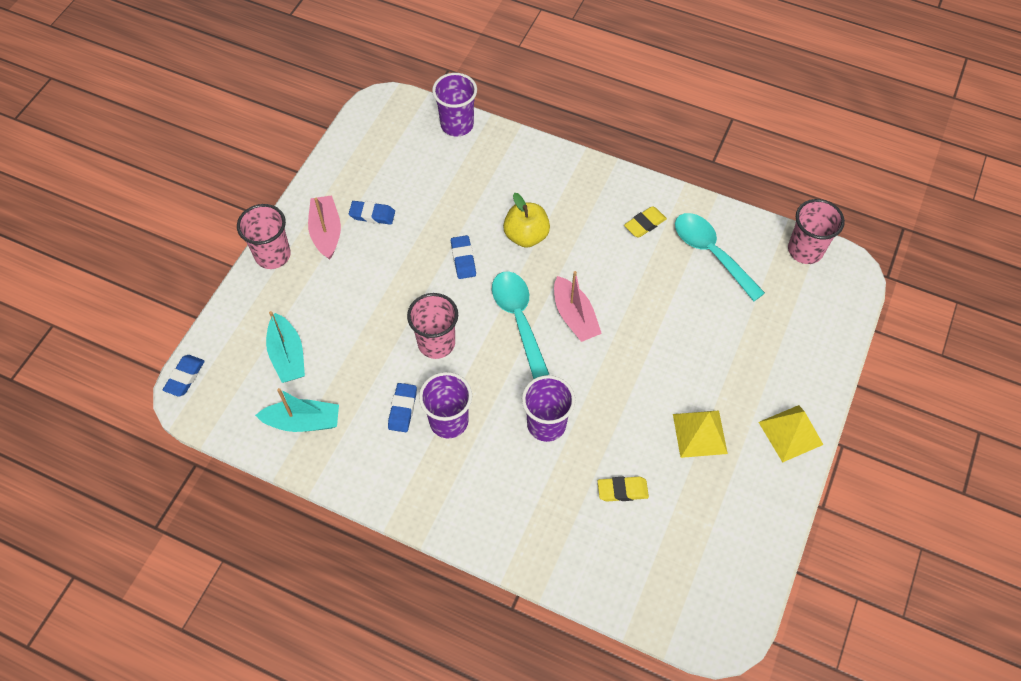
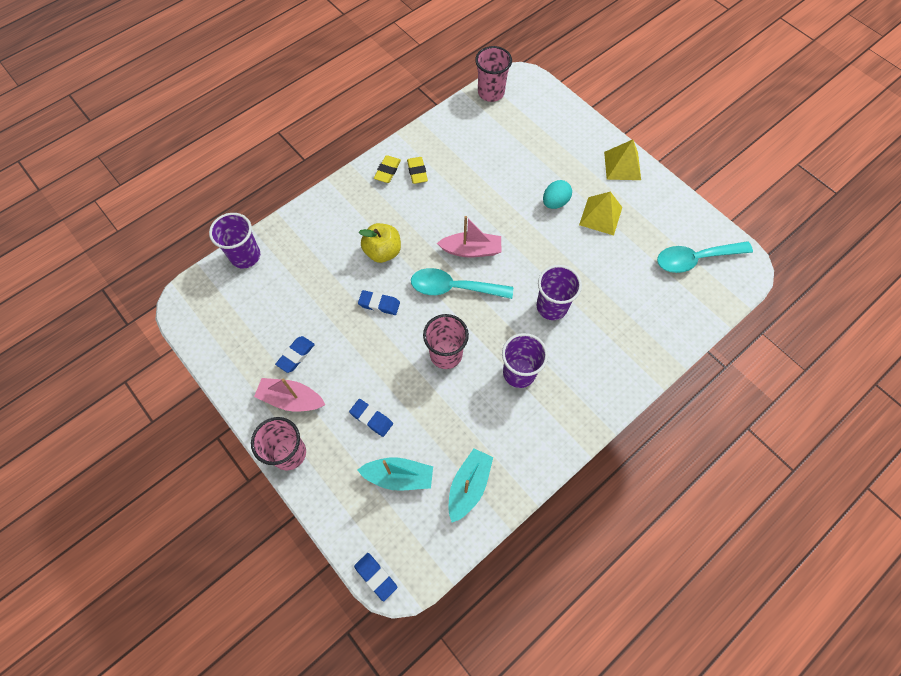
camera: 65 degrees left, 5 degrees up
blue eraser [388,383,417,432] -> blue eraser moved to [349,399,393,437]
yellow eraser [597,477,649,501] -> yellow eraser moved to [374,155,401,183]
turquoise spoon [675,213,765,301] -> turquoise spoon moved to [657,241,753,273]
none -> turquoise egg [543,180,572,209]

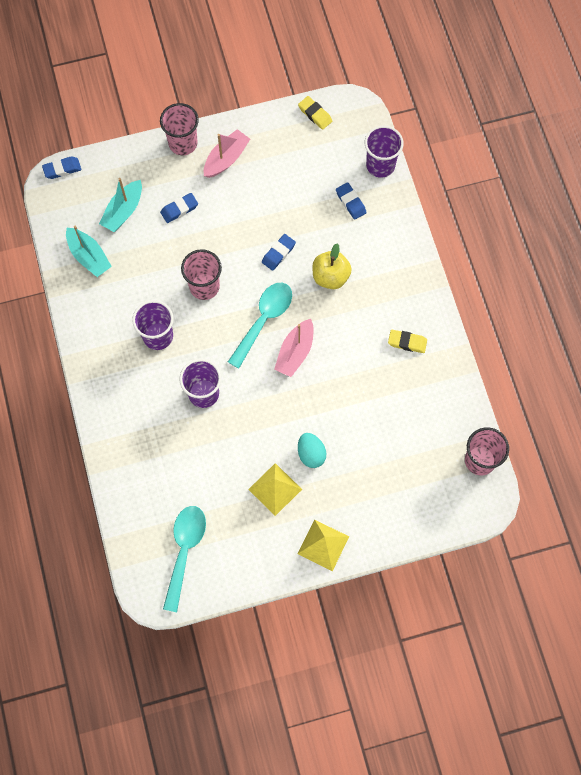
camera: 115 degrees right, 5 degrees up
blue eraser [275,336,315,373] -> blue eraser moved to [336,182,367,220]
yellow eraser [374,155,401,183] -> yellow eraser moved to [298,96,332,130]

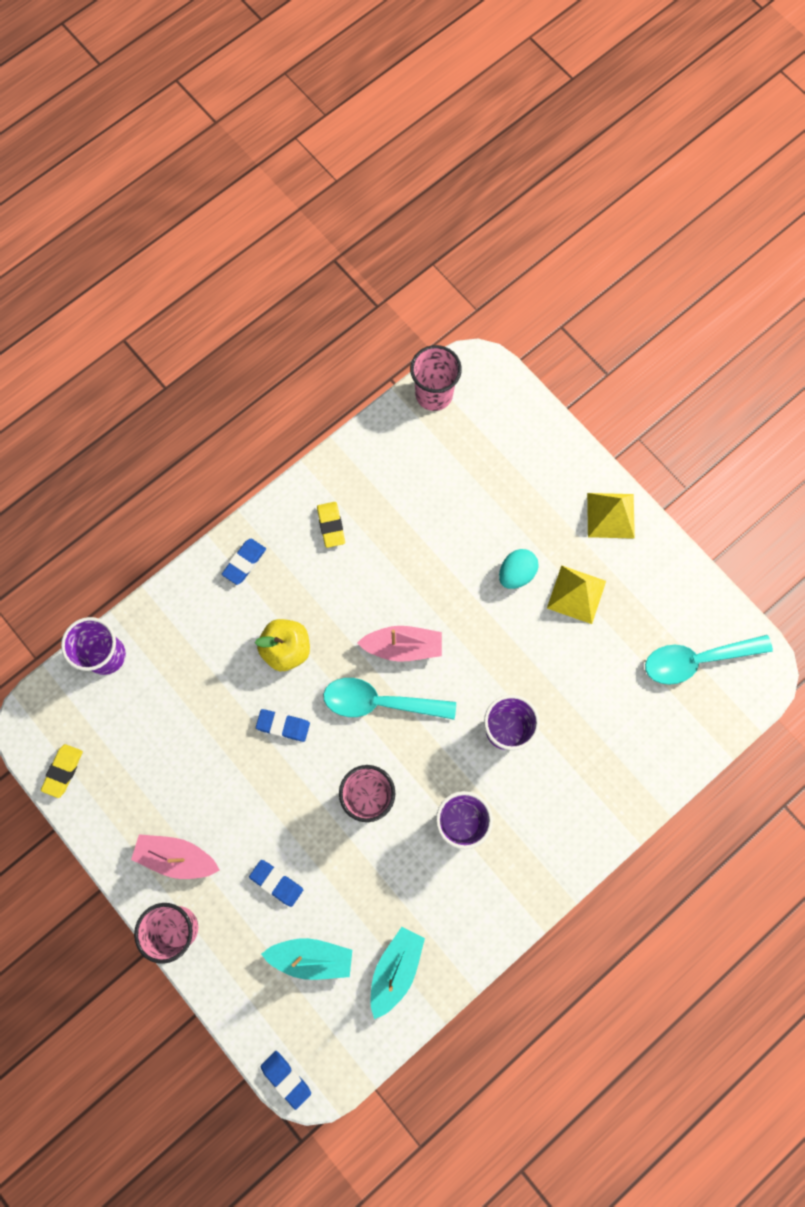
camera: 115 degrees left, 5 degrees up
blue eraser [336,182,367,220] -> blue eraser moved to [222,539,266,585]

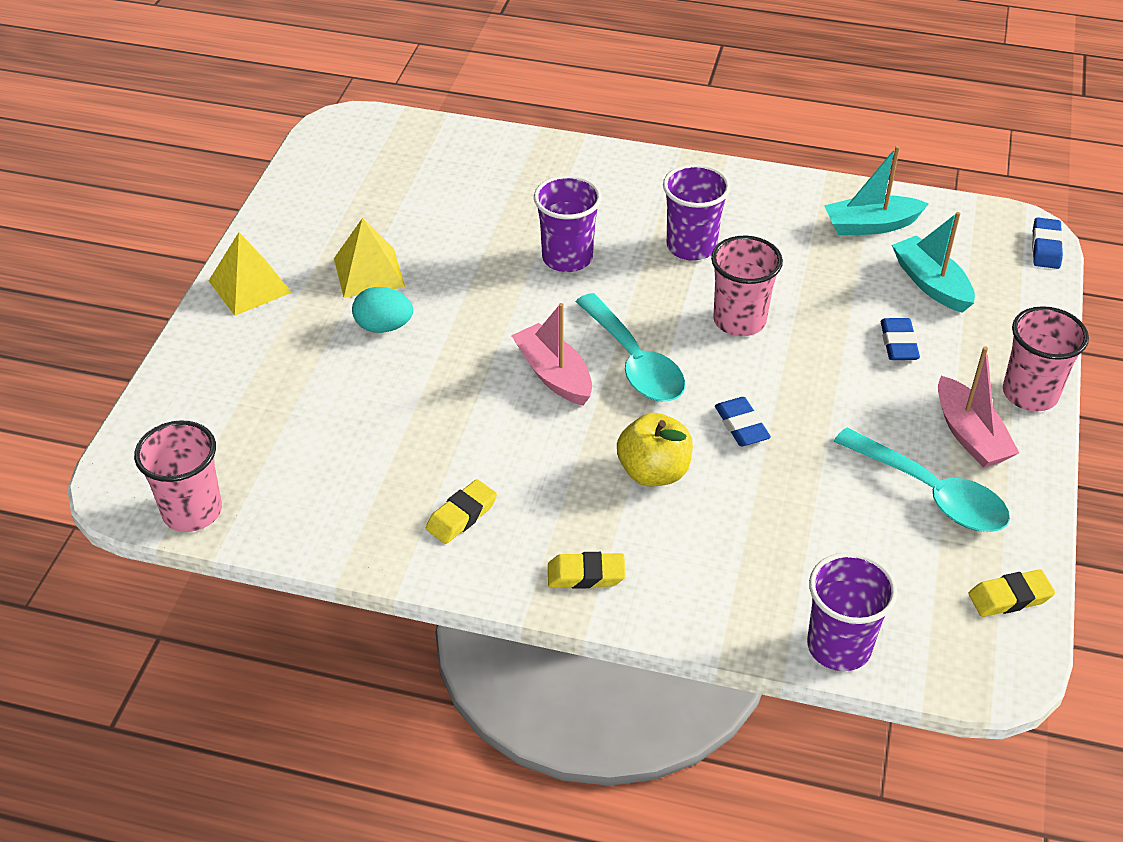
camera: 125 degrees left, 30 degrees down
blue eraser [222,539,266,585] -> yellow eraser [548,552,626,589]
turquoise spoon [645,635,773,685] -> turquoise spoon moved to [834,427,1010,532]

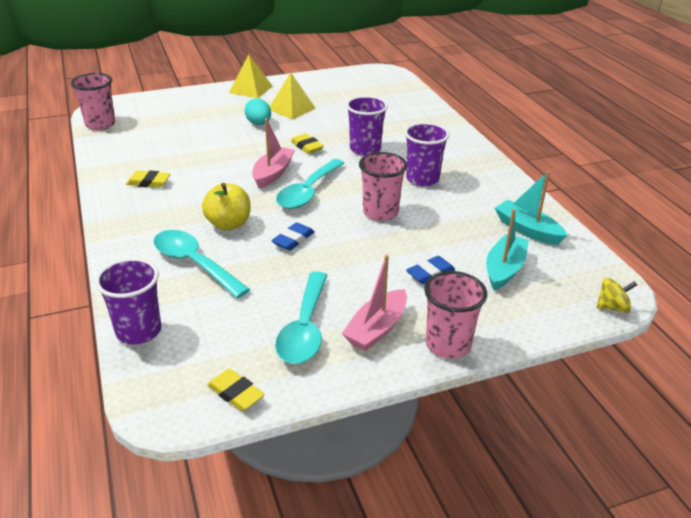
camera: 55 degrees right, 10 degrees down
yellow eraser [548,552,626,589] -> yellow eraser moved to [291,133,324,154]
blue eraser [1032,217,1063,269] -> yellow spinning top [596,278,637,313]
none -> turquoise spoon [154,230,250,298]

